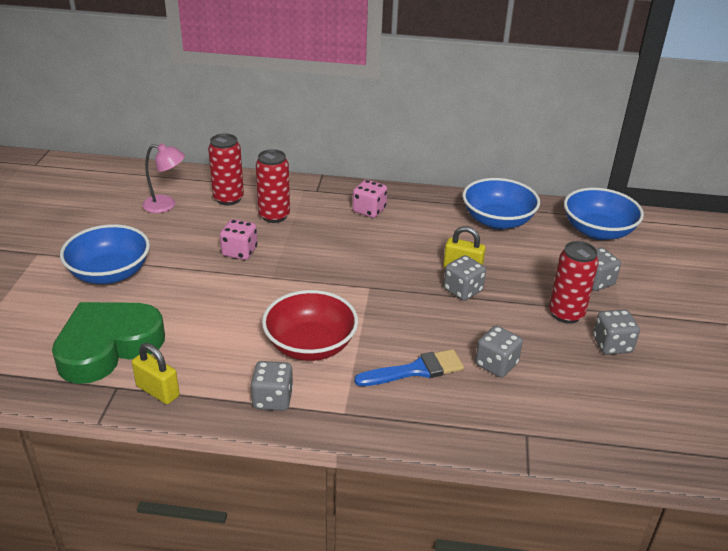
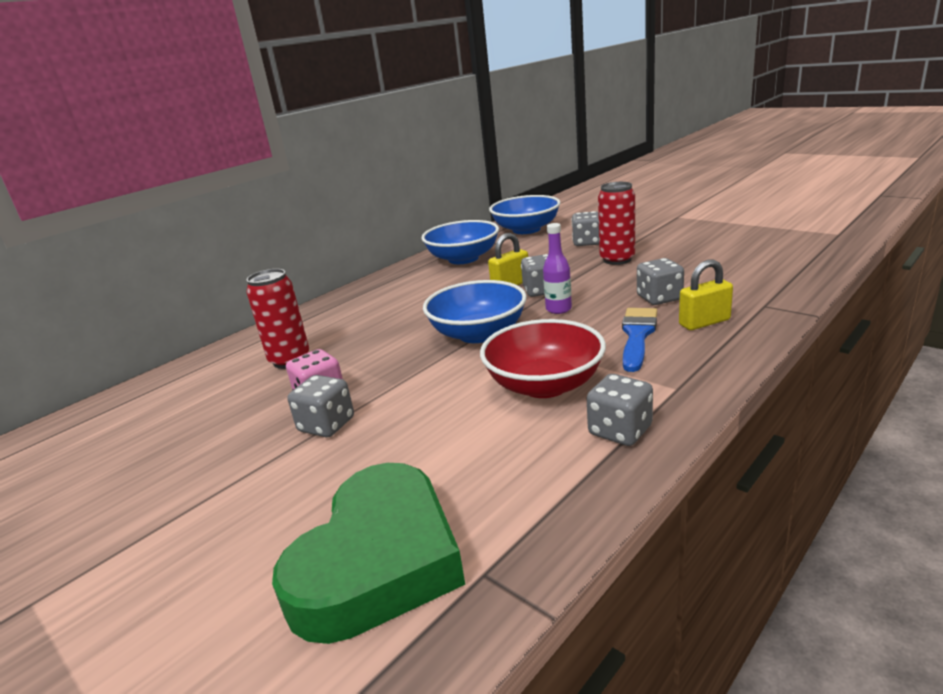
camera: 50 degrees left, 10 degrees down
green heart [52,302,165,384] -> green heart turned 150 degrees counterclockwise [272,463,465,644]
blue bowl [60,224,150,284] -> blue bowl moved to [423,280,527,343]
yellow padlock [132,343,180,404] -> yellow padlock moved to [679,259,733,330]
pink lamp [142,143,185,213] -> none
red can [208,133,244,205] -> none
pink dice [352,179,387,218] -> none
grey dice [593,309,640,355] -> grey dice moved to [288,375,354,437]
none -> purple bottle [543,223,572,314]

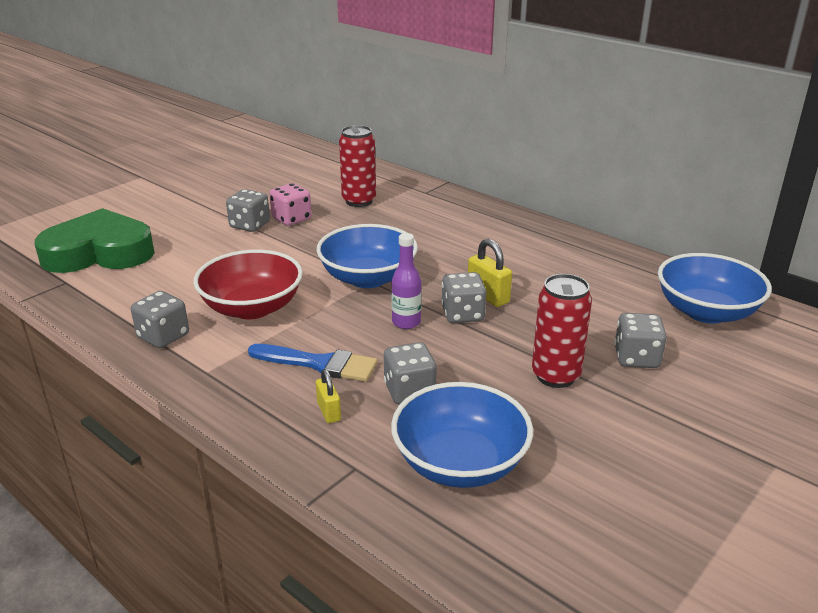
camera: 85 degrees right, 5 degrees up
green heart [272,463,465,644] -> green heart turned 150 degrees clockwise [34,208,155,273]
blue bowl [421,220,499,264] -> blue bowl moved to [391,382,533,488]
yellow padlock [679,259,733,330] -> yellow padlock [316,369,341,423], size x0.65

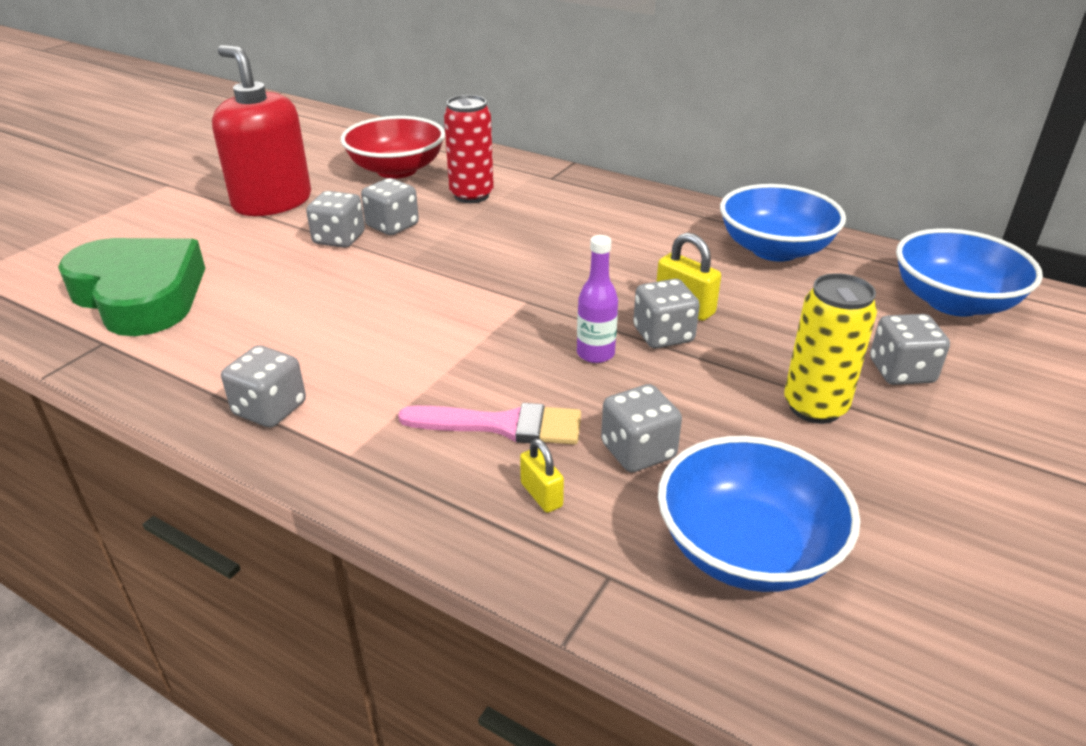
camera: 10 degrees left, 5 degrees up
green heart [34,208,155,273] -> green heart turned 60 degrees clockwise [58,238,205,336]
red bowl [194,250,303,319] -> red bowl moved to [341,116,445,179]
blue brush [248,344,377,382] -> pink brush [398,403,581,445]
pink dice [269,183,312,226] -> grey dice [361,178,419,235]
blue bowl [317,224,418,288] -> blue bowl moved to [720,184,846,262]
red can [532,274,592,388] -> yellow can [784,273,877,424]
none -> red soap dispenser [212,45,311,216]

